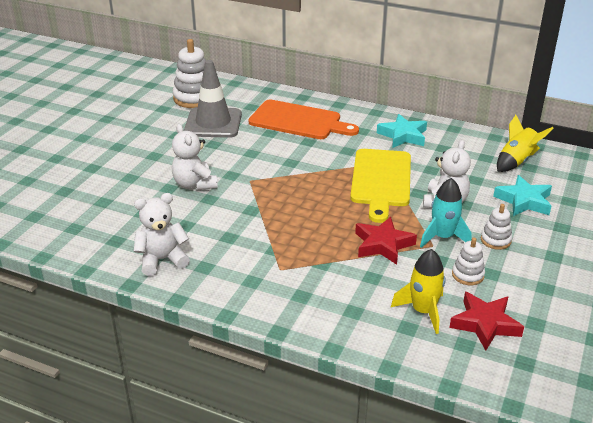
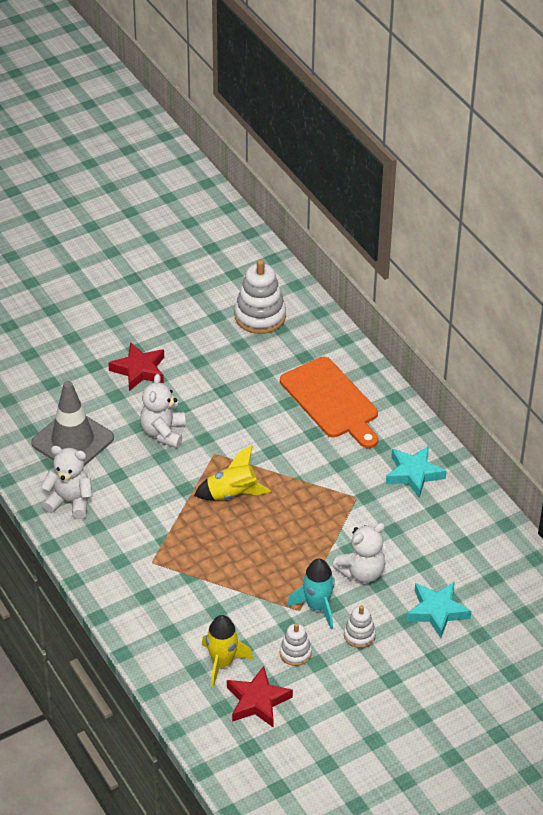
camera: 35 degrees right, 10 degrees up
grey traffic cone [184,60,242,138] -> grey traffic cone moved to [31,381,114,466]
yellow cutting board [350,149,411,223] -> none
red star [355,217,417,265] -> red star moved to [108,342,164,391]
yellow rocket [497,115,554,172] -> yellow rocket moved to [194,445,271,500]

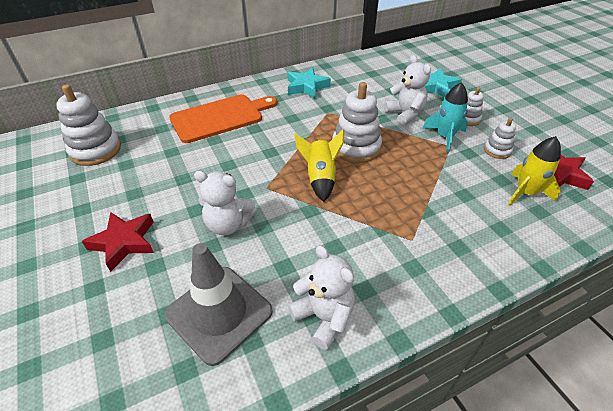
camera: 85 degrees left, 0 degrees up
white teddy bear [41,446,92,519] -> white teddy bear turned 120 degrees clockwise [288,245,355,350]
none -> white stacking toy [332,82,382,163]

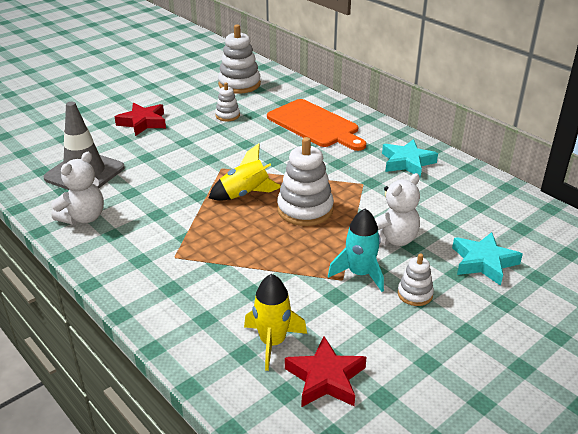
camera: 75 degrees right, 10 degrees down
white teddy bear [194,171,257,235] -> none
white stacking toy [484,118,516,159] -> white stacking toy moved to [215,83,240,121]

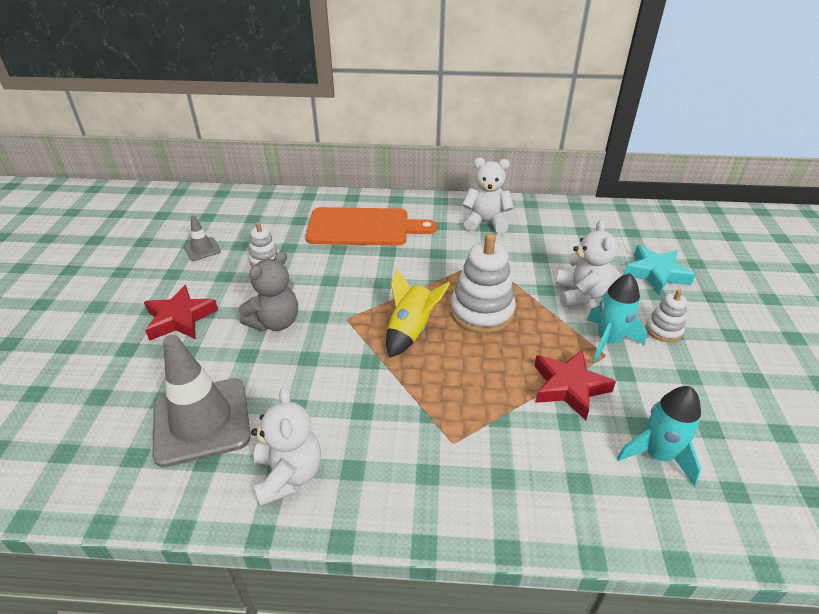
camera: 45 degrees left, 5 degrees up
white stacking toy [218,24,261,94] -> none
yellow rocket [244,274,307,371] -> turquoise rocket [617,386,701,486]
red star [285,336,367,407] -> red star moved to [534,350,616,420]
turquoise star [382,139,438,178] -> white teddy bear [462,158,514,234]
none -> grey traffic cone [184,215,221,261]
none -> grey teddy bear [239,251,298,331]

